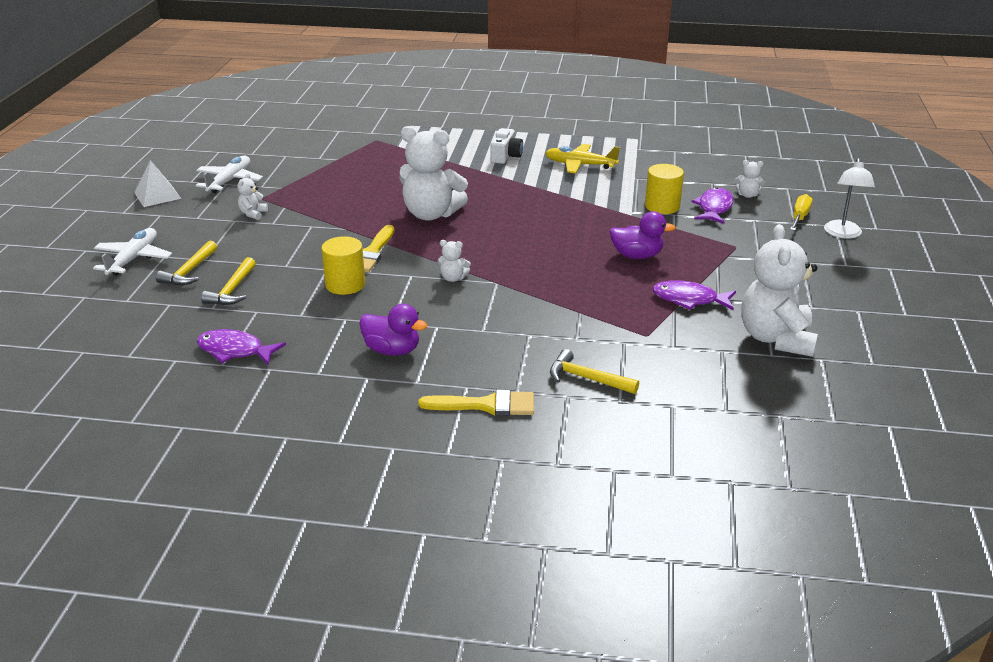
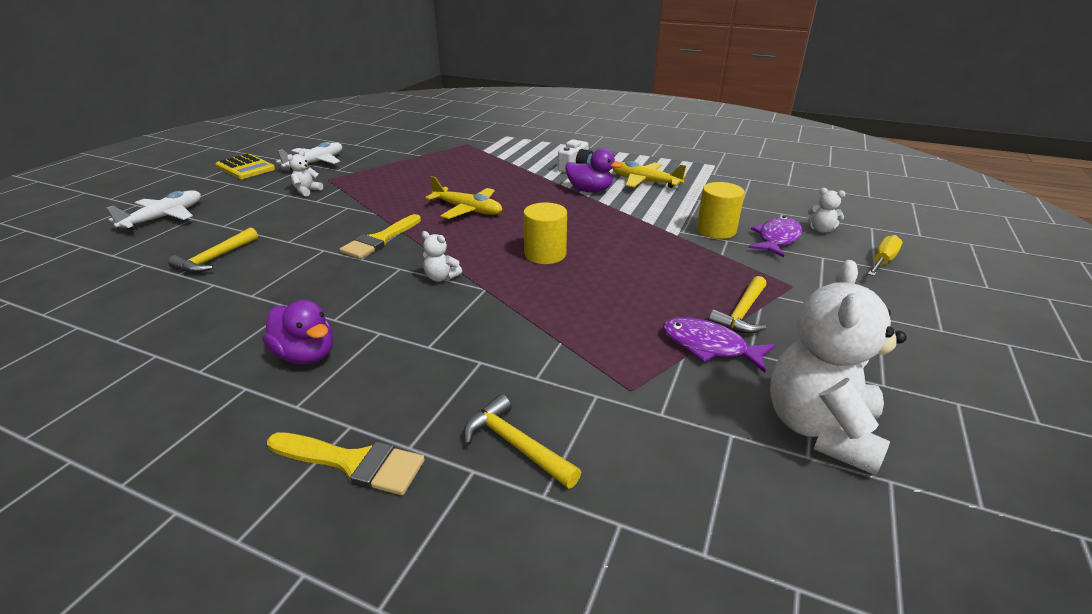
camera: 15 degrees right, 0 degrees up
white pyramid [134,160,181,207] -> yellow calculator [216,154,275,179]
yellow hammer [156,241,217,285] -> yellow hammer moved to [708,276,767,334]
purple fish [197,329,286,365] -> none
yellow cylinder [321,236,365,295] -> yellow cylinder moved to [523,203,567,264]
white teddy bear [399,126,468,221] -> yellow plane [425,176,502,219]
purple duck [609,211,676,259] -> purple duck moved to [565,148,623,192]
white lamp [824,158,875,239] -> none

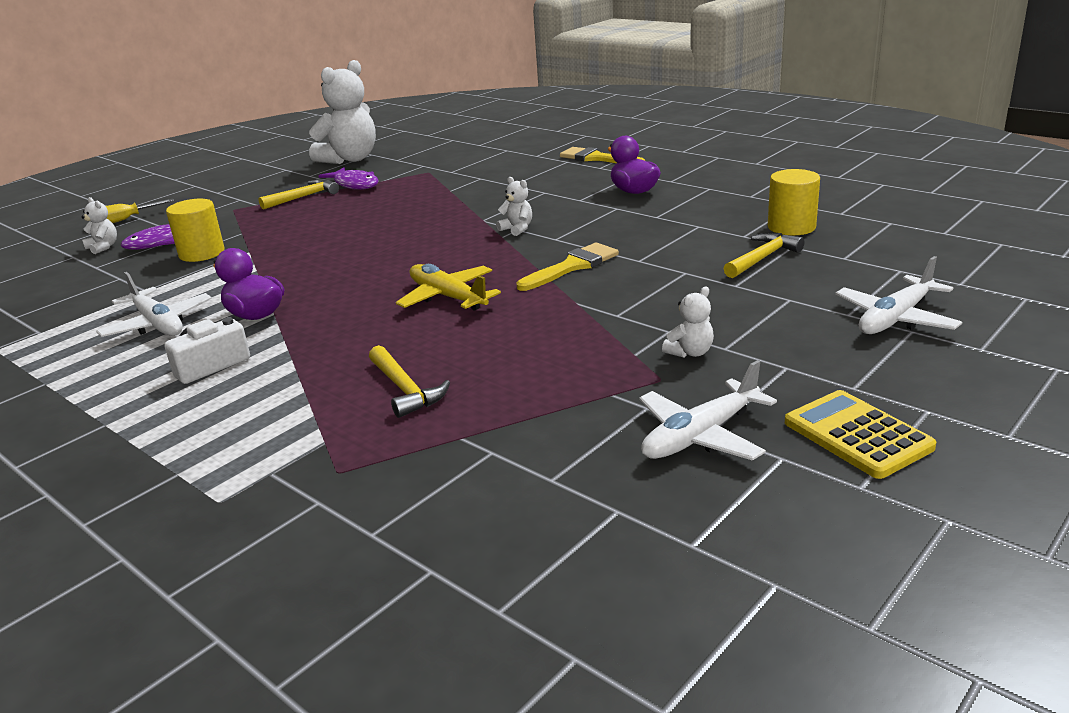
camera: 160 degrees left, 5 degrees down
yellow hammer [464,394,581,489] -> yellow hammer moved to [369,345,450,418]
yellow cylinder [523,203,567,264] -> yellow cylinder moved to [768,169,820,235]
yellow plane [612,161,686,188] -> white plane [96,272,212,337]

